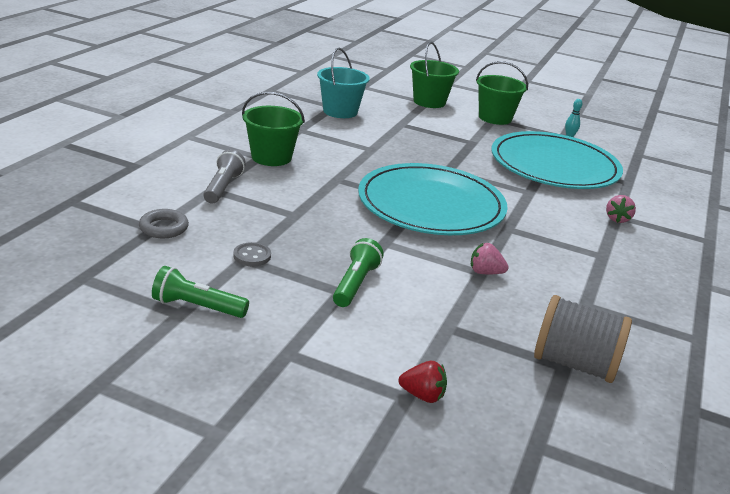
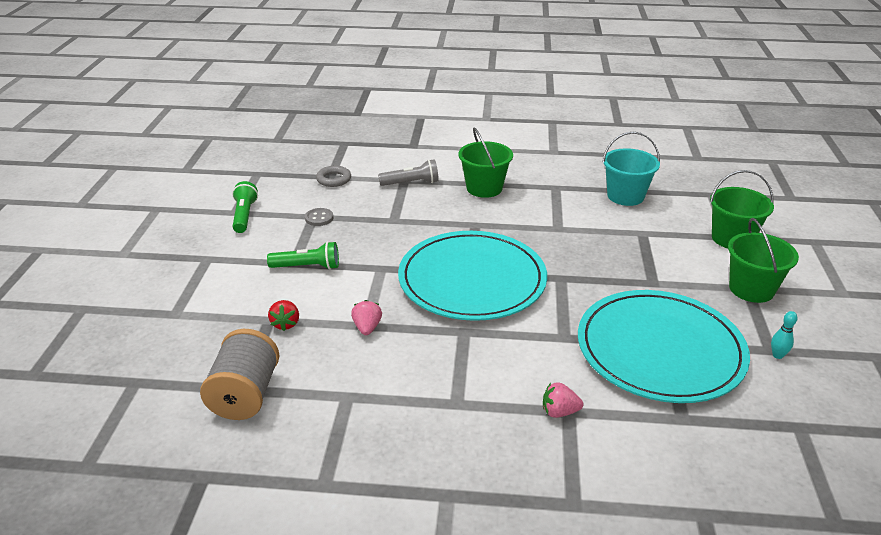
camera: 75 degrees right, 5 degrees up
red strawberry [399,361,447,403] -> red strawberry moved to [268,300,299,331]

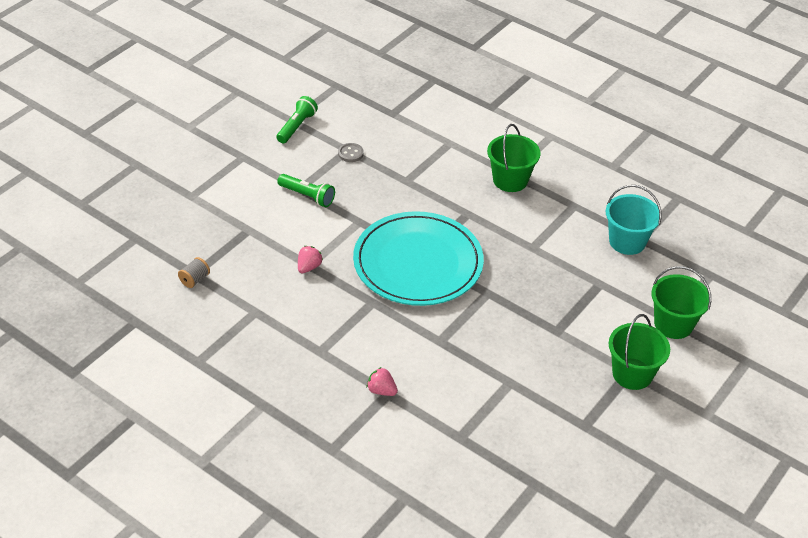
camera: 30 degrees right, 10 degrees up
grey spool [200,329,279,420] -> grey spool [178,257,210,288], size x0.48
red strawberry [268,300,299,331] -> none
grey ring [316,166,351,187] -> none
grey flashlight [378,159,439,186] -> none
turquoise plate [578,290,750,403] -> none
turquoise bowling pin [771,311,797,359] -> none

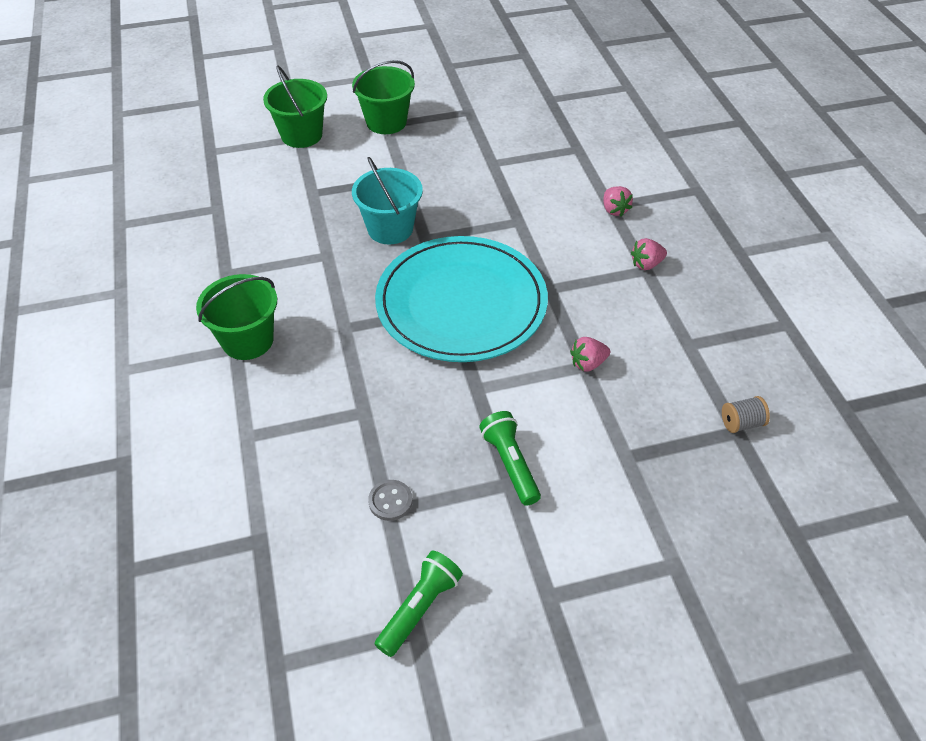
camera: 140 degrees left, 5 degrees up
green flashlight [276,96,318,143] -> green flashlight turned 150 degrees clockwise [375,551,463,657]
turquoise bucket [606,185,662,255] -> turquoise bucket moved to [352,157,423,244]
none -> pink strawberry [631,238,667,270]

